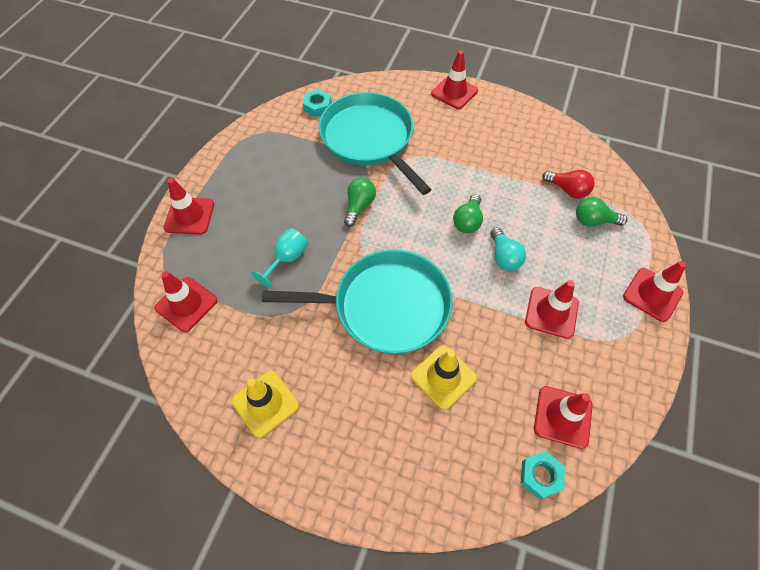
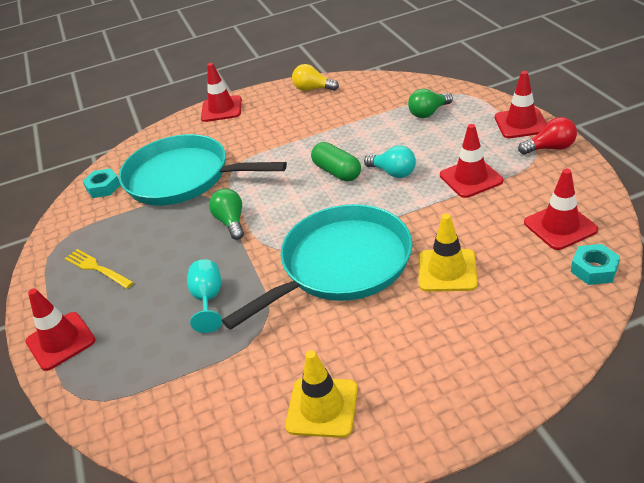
camera: 35 degrees left, 20 degrees down
red traffic cone [154,271,217,332] -> none
green light bulb [453,194,483,233] -> green capsule [311,142,361,181]
red light bulb [542,170,595,199] -> red light bulb moved to [518,117,577,154]
none -> yellow fork [65,249,134,289]
none -> yellow light bulb [292,64,339,91]

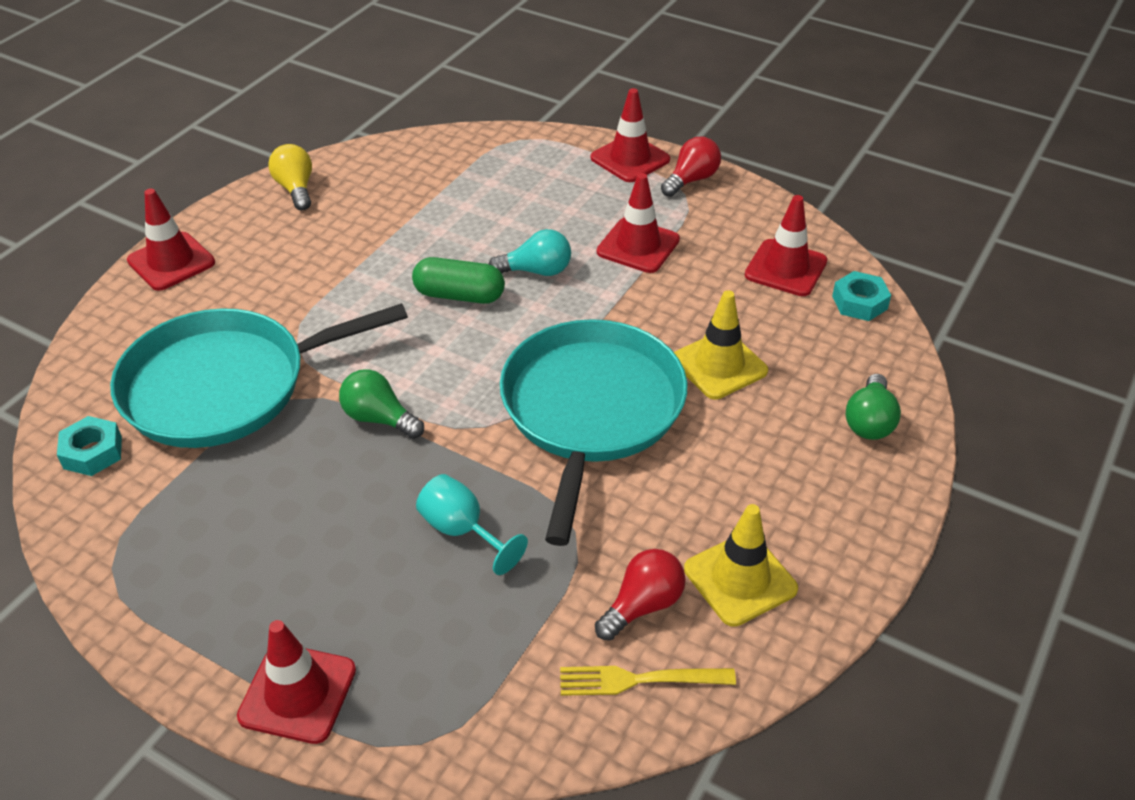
camera: 45 degrees left, 5 degrees up
yellow fork [65,249,134,289] -> yellow fork moved to [560,666,736,696]
yellow light bulb [292,64,339,91] -> yellow light bulb turned 90 degrees clockwise [268,144,312,210]
green light bulb [408,89,453,118] -> green light bulb moved to [846,374,901,440]
none -> red light bulb [595,549,686,640]

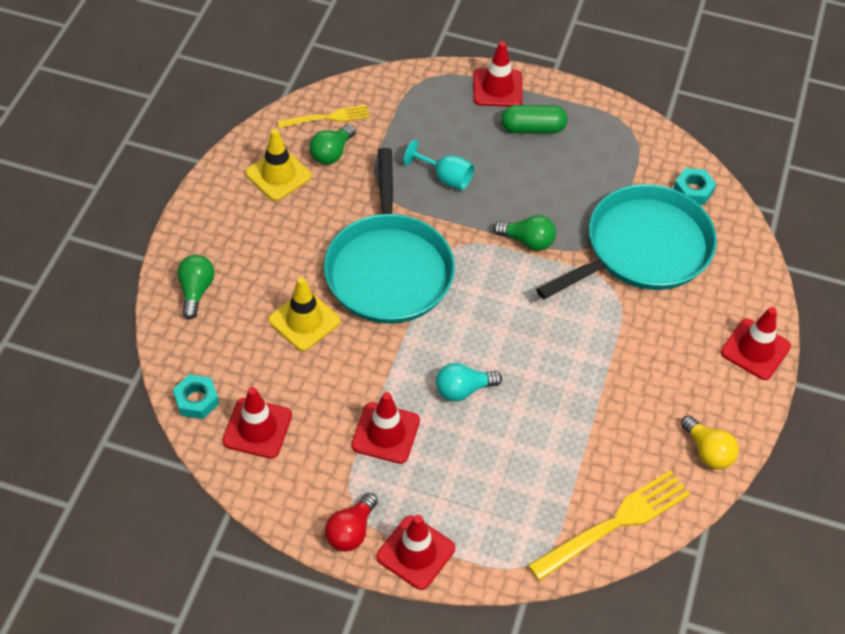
camera: 165 degrees right, 10 degrees up
green capsule [412,257,505,304] -> green capsule moved to [501,105,567,134]
red light bulb [595,549,686,640] -> green light bulb [309,124,356,165]
none -> yellow fork [528,470,690,581]

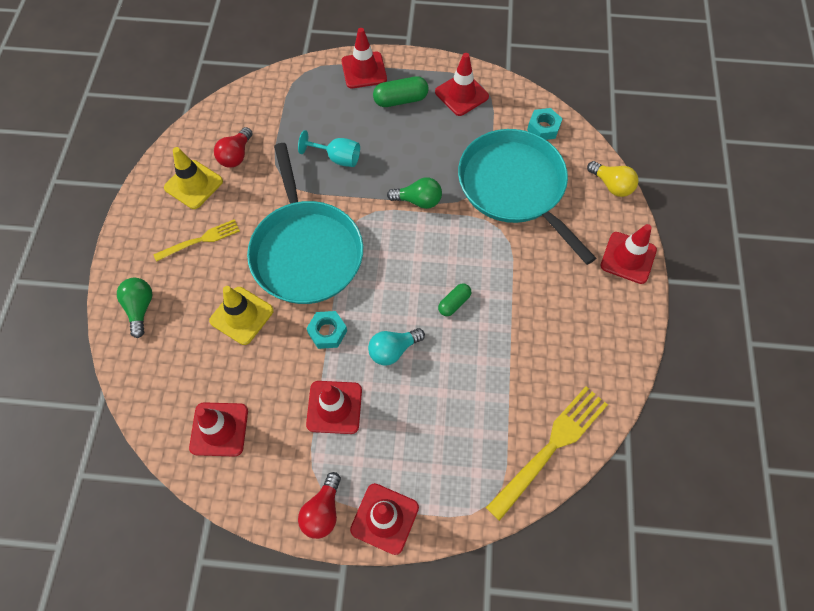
camera: 10 degrees left, 10 degrees up
turquoise nut [173,374,219,419] -> turquoise nut moved to [306,311,347,349]
yellow fork [277,105,370,128] -> yellow fork moved to [153,219,240,262]
green light bulb [309,124,356,165] -> red light bulb [214,127,253,168]
turquoise pan [536,184,717,299] -> turquoise pan turned 75 degrees counterclockwise [458,129,596,265]
yellow light bulb [681,415,739,469] -> yellow light bulb moved to [587,161,639,197]
none -> red traffic cone [435,53,489,116]
none -> green capsule [438,283,471,316]

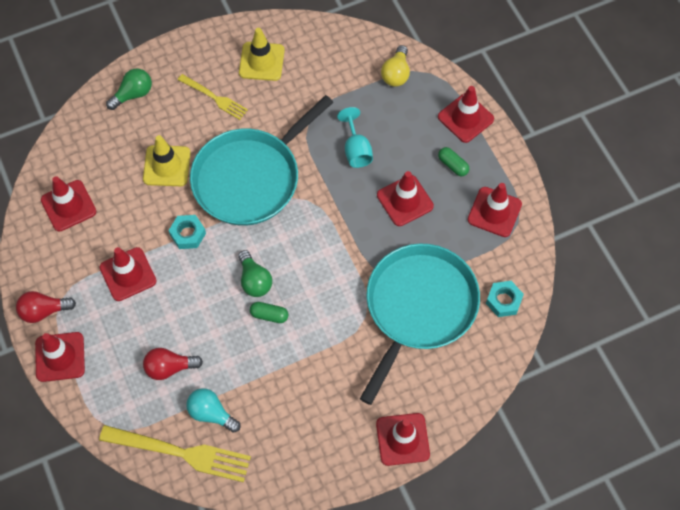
camera: 60 degrees right, 0 degrees up
red light bulb [214,127,253,168] -> red light bulb moved to [143,348,203,380]
turquoise light bulb [368,328,425,365] -> turquoise light bulb moved to [186,388,241,433]
green capsule [373,76,429,107] -> green capsule [438,147,469,176], size x0.63
green light bulb [387,177,442,209] -> green light bulb moved to [238,250,272,297]
yellow light bulb [587,161,639,197] -> yellow light bulb moved to [381,45,410,87]
none -> red traffic cone [377,171,434,226]

